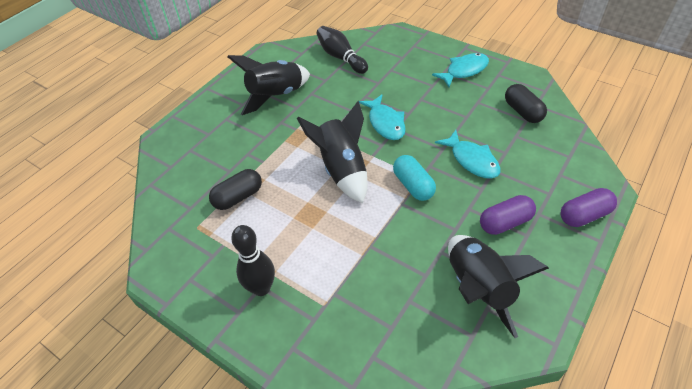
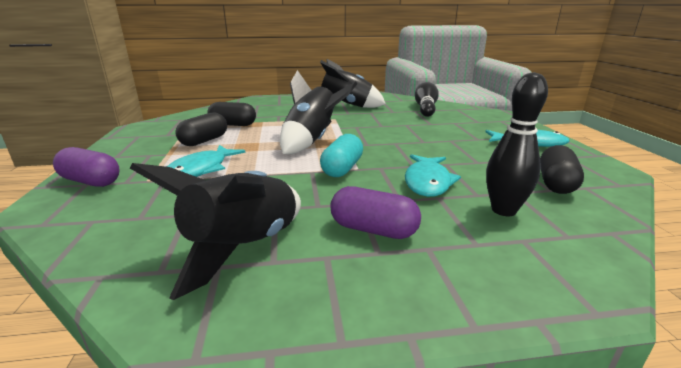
camera: 45 degrees right, 25 degrees down
black bowling pin [231,225,275,296] -> black bowling pin moved to [486,72,548,216]
turquoise fish [359,94,406,140] -> turquoise fish moved to [166,145,246,177]
purple capsule [561,188,617,227] -> purple capsule moved to [53,147,120,187]
none -> black capsule [175,112,227,146]

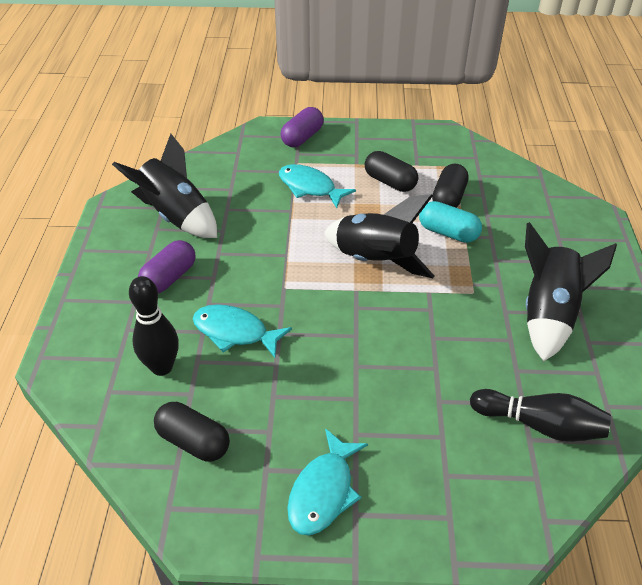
camera: 100 degrees right, 20 degrees up
turquoise capsule [320,134,363,177] -> turquoise capsule moved to [419,201,482,243]

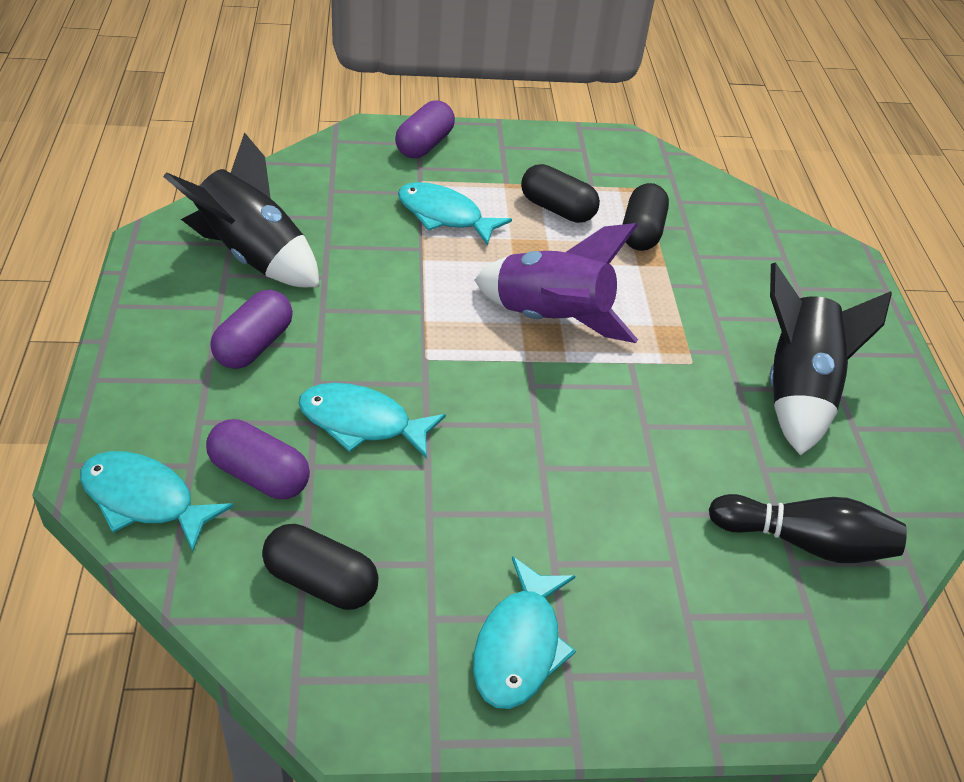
camera: 10 degrees left, 0 degrees up
black bowling pin [129,276,179,376] -> purple capsule [206,419,310,499]
black rocket [324,194,434,278] -> purple rocket [474,223,638,343]
turquoise capsule [419,201,482,243] -> none
none -> turquoise fish [80,451,234,552]

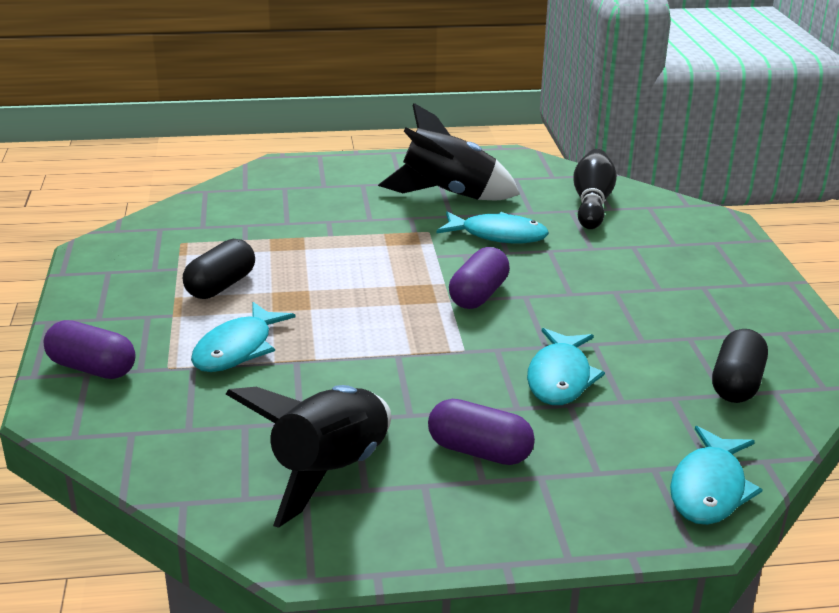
camera: 90 degrees left, 15 degrees down
purple capsule [206,419,310,499] -> purple capsule moved to [449,247,510,309]
turquoise fish [473,556,576,709] -> turquoise fish moved to [436,211,549,244]
purple rocket [474,223,638,343] -> none
black capsule [622,183,669,251] -> none

